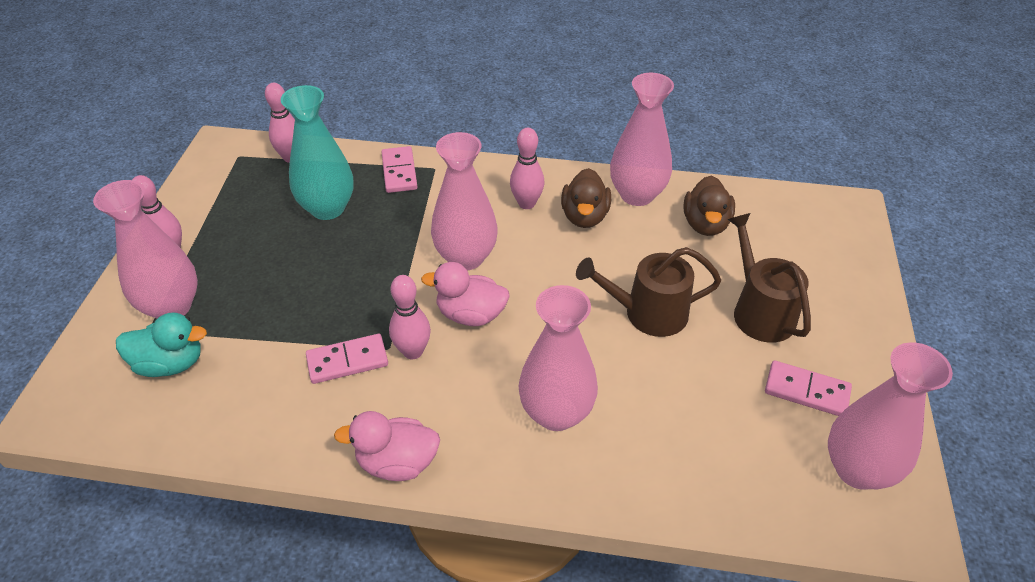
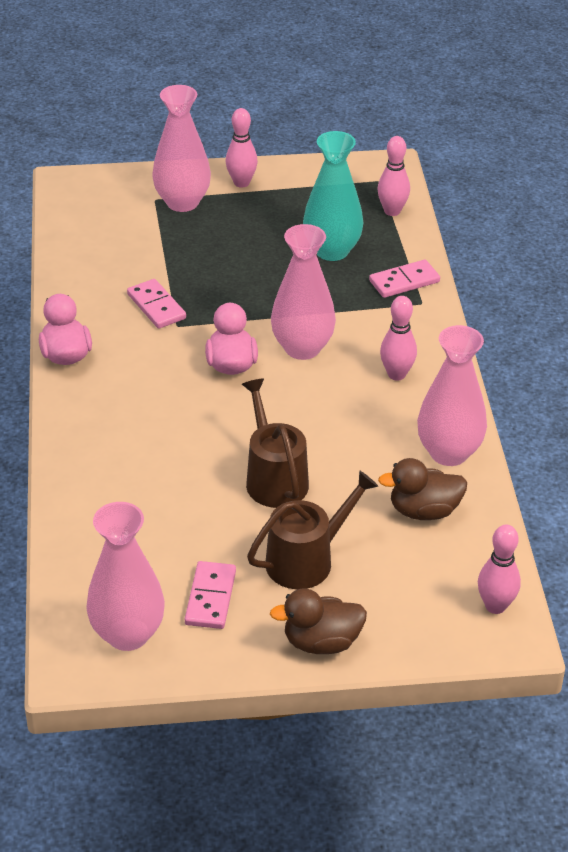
camera: 75 degrees right, 5 degrees down
turquoise duck [116,312,207,377] -> none
pink bowling pin [389,275,431,359] -> pink bowling pin moved to [478,525,521,614]
pink vase [519,285,598,431] -> none
brown duck [561,168,611,228] -> brown duck moved to [270,589,367,654]

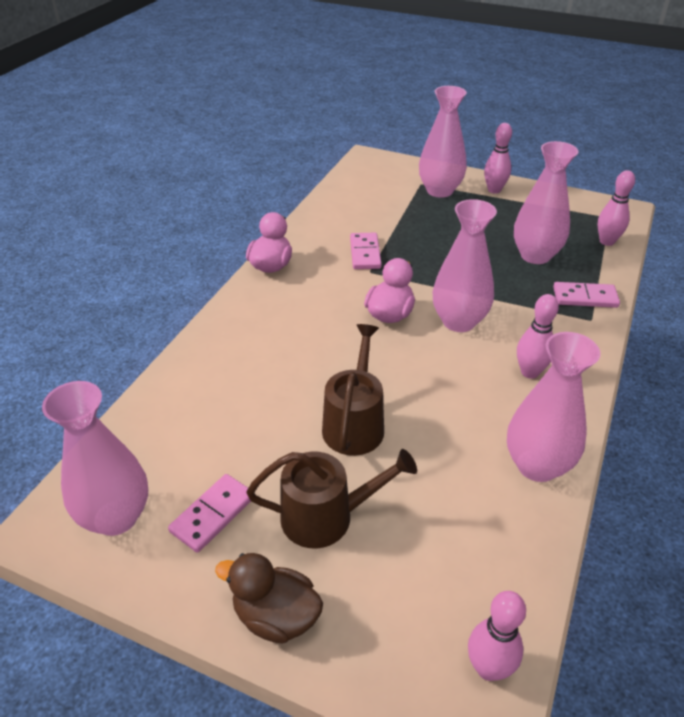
camera: 30 degrees right, 0 degrees up
turquoise vase [303,131,363,261] -> pink vase [514,141,578,264]
brown duck [378,458,467,520] -> none

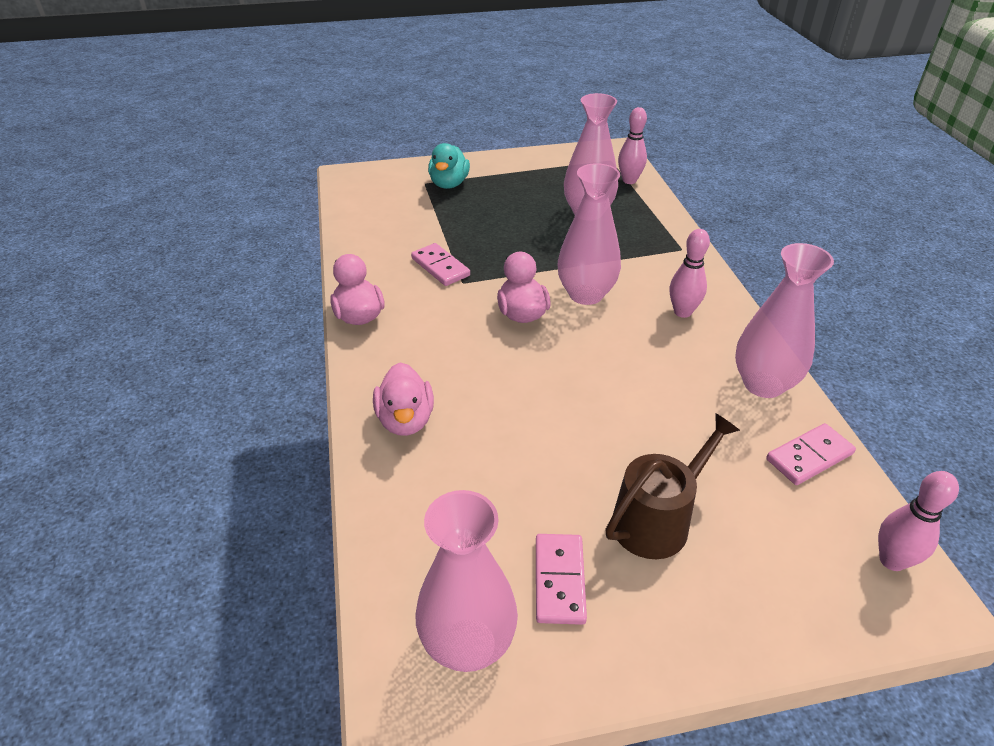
camera: 35 degrees left, 0 degrees up
brown duck [215,553,323,644] -> none
brown watering can [322,324,384,456] -> none
pink vase [419,86,467,198] -> turquoise duck [428,143,470,189]
pink bowling pin [484,123,512,194] -> none
pink domino [553,282,620,308] -> pink domino moved to [766,423,856,485]
none -> pink duck [373,363,434,436]

